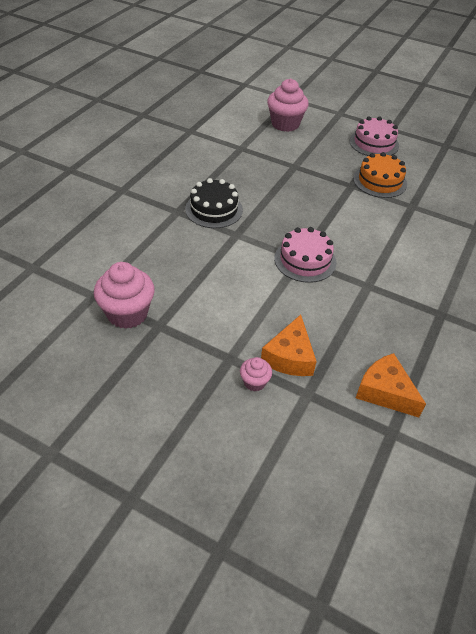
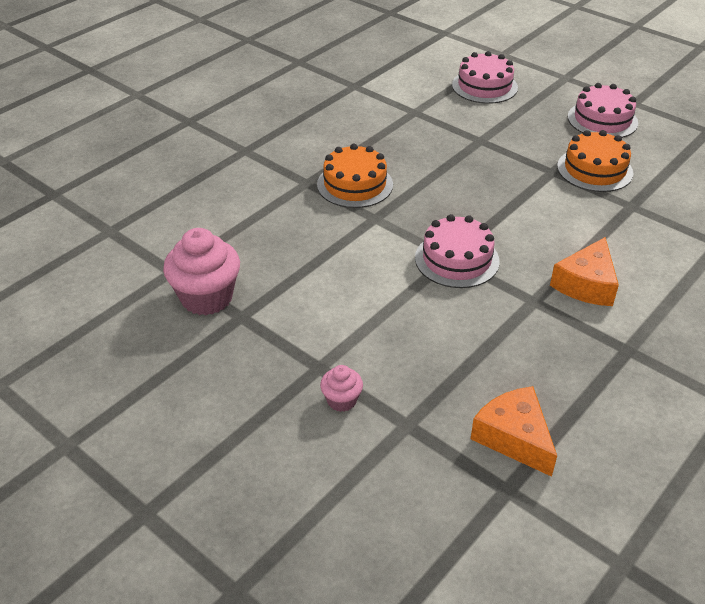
camera: 15 degrees right, 5 degrees down
black cake [185,178,243,228] -> orange cake [317,144,393,208]
orange cheese [261,315,317,376] -> orange cheese moved to [550,237,619,306]
pink cupcake [267,79,309,132] -> pink cake [452,51,518,104]

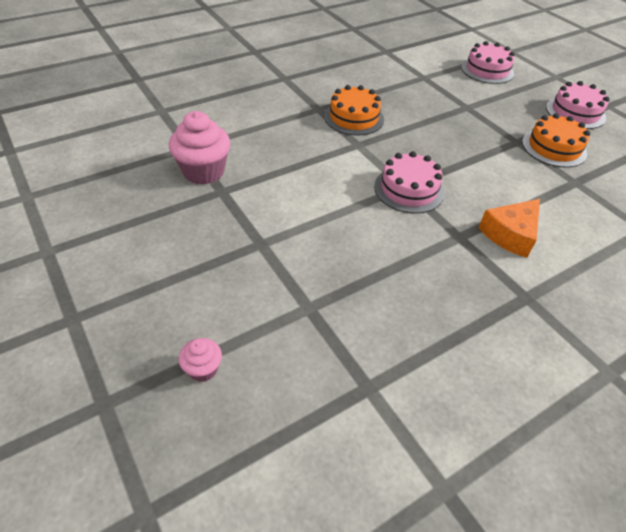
camera: 15 degrees right, 5 degrees up
pink cupcake [320,365,363,412] -> pink cupcake moved to [179,338,222,382]
orange cheese [471,386,557,477] -> none

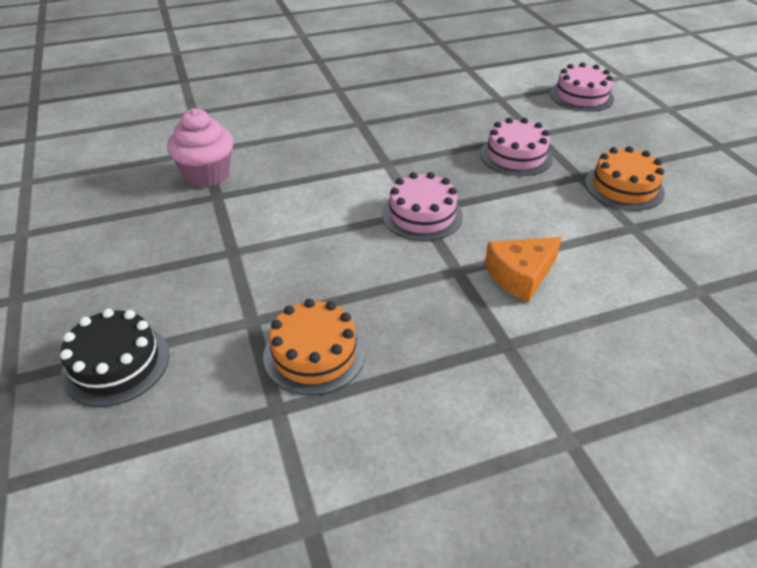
camera: 15 degrees right, 5 degrees down
pink cupcake [179,338,222,382] -> black cake [60,308,169,407]
orange cake [324,85,384,136] -> orange cake moved to [263,299,366,395]
pink cake [546,81,610,129] -> pink cake moved to [480,117,553,176]

